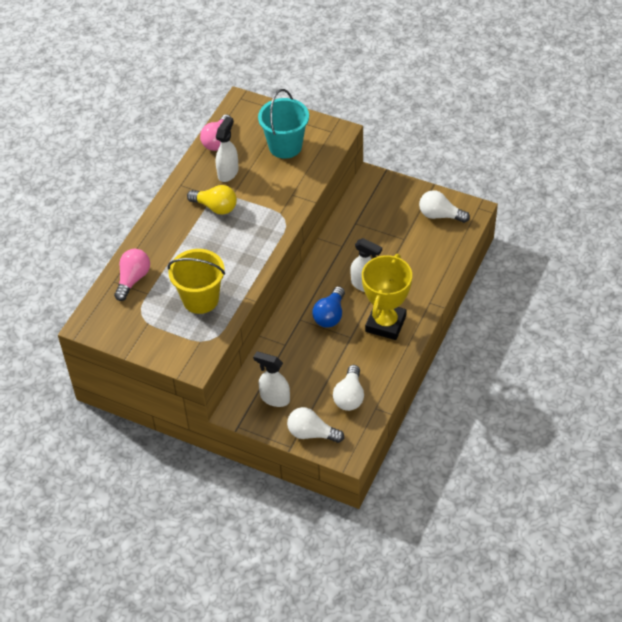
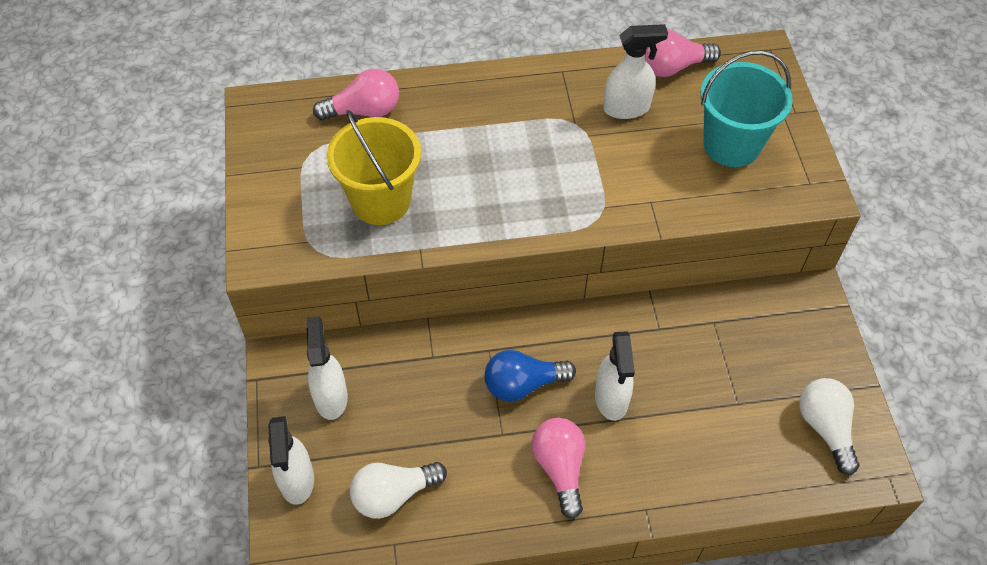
camera: 55 degrees right, 5 degrees up
yellow light bulb [187,185,237,215] -> none
white light bulb [287,407,344,443] -> white spray bottle [268,416,314,505]
yellow trophy [362,254,412,340] -> pink light bulb [531,418,585,519]

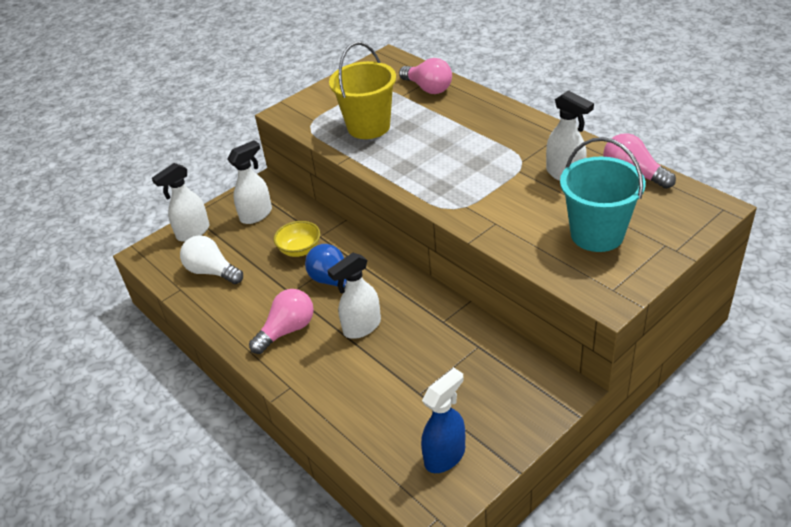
camera: 60 degrees right, 15 degrees down
white light bulb [799,378,859,475] -> blue spray bottle [421,368,465,473]
none -> yellow bowl [274,221,320,257]

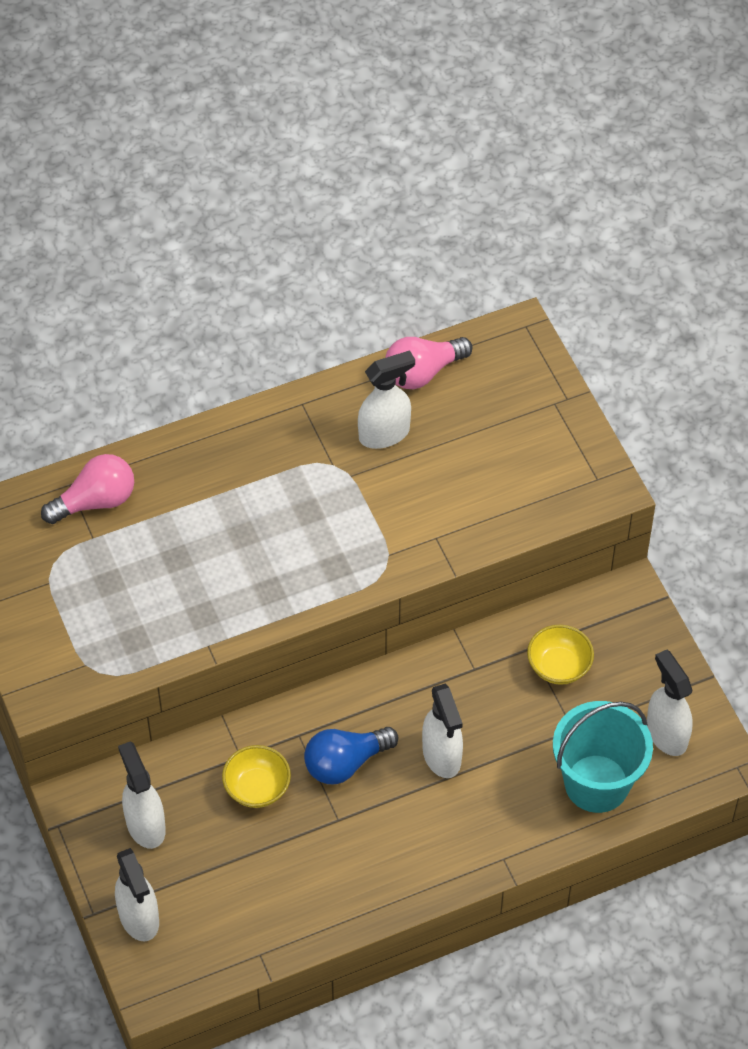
camera: 75 degrees left, 15 degrees up
white light bulb [180,235,243,284] -> none
pink light bulb [249,289,314,354] -> none
yellow bucket [329,42,396,139] -> none
blue spray bottle [421,368,465,473] -> white spray bottle [647,650,693,756]
turquoise bucket [560,137,646,252] -> turquoise bucket moved to [553,701,653,813]
none -> yellow bowl [527,624,594,685]

